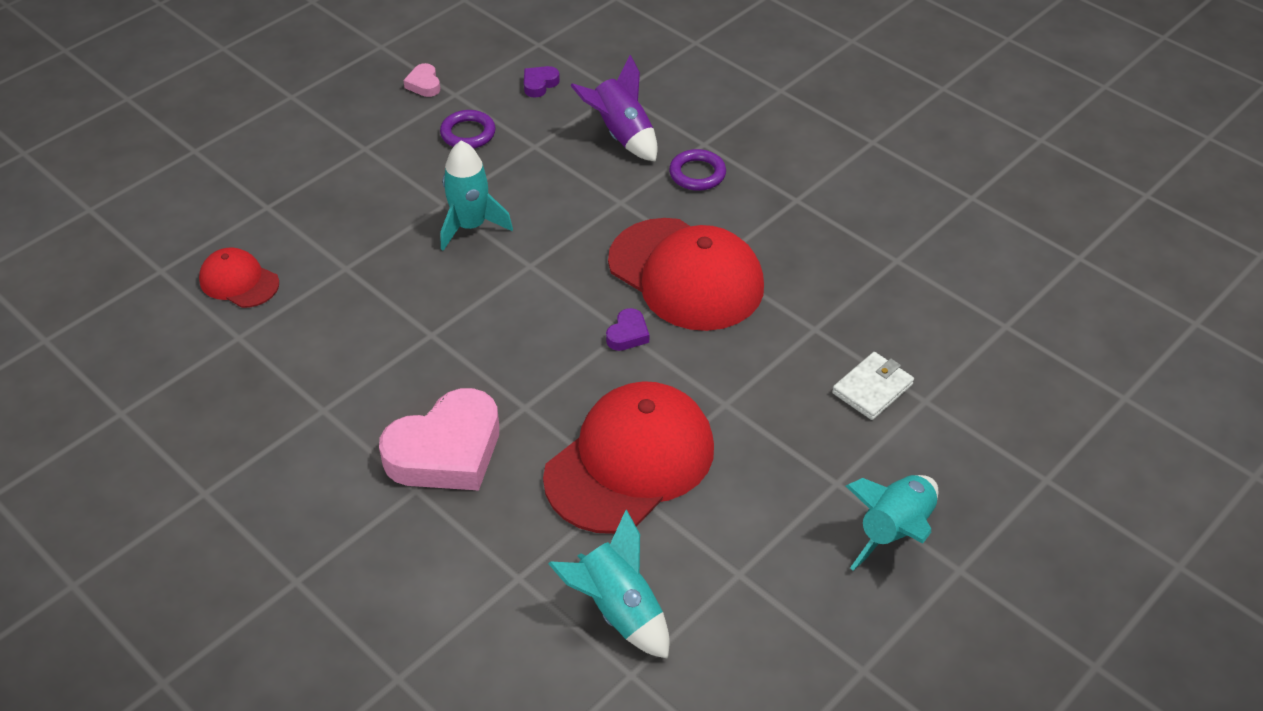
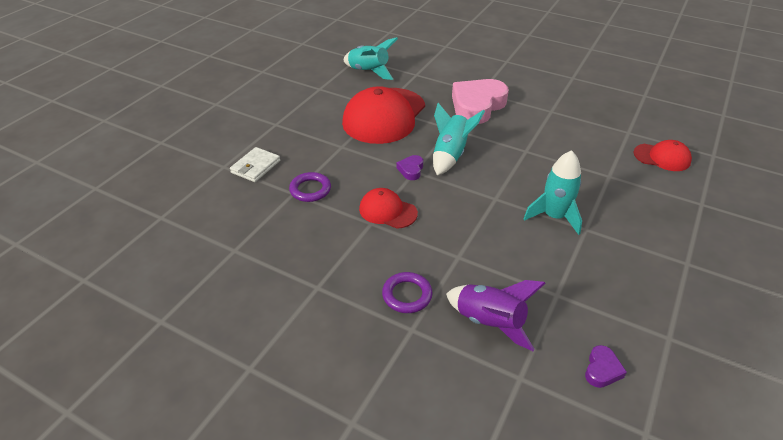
camera: 165 degrees right, 5 degrees down
pink heart [403,63,440,97] -> none
purple ring [440,110,496,149] -> purple ring moved to [289,172,331,202]
red cap [608,218,764,331] -> red cap [359,188,418,229], size x0.50
turquoise rocket [846,475,939,571] -> turquoise rocket moved to [433,103,485,175]

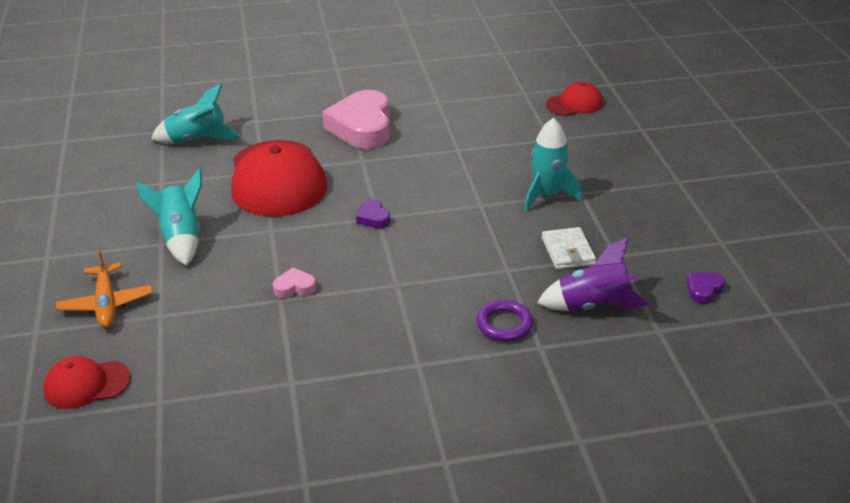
camera: 40 degrees left, 5 degrees down
white wallet [230,147,280,182] -> white wallet moved to [542,227,596,269]
purple ring [289,172,331,202] -> pink heart [273,267,316,298]
red cap [359,188,418,229] -> red cap moved to [43,356,131,409]
turquoise rocket [433,103,485,175] -> turquoise rocket moved to [136,168,202,266]
purple heart [585,345,627,388] -> purple heart turned 120 degrees counterclockwise [687,272,725,304]
none -> orange plane [56,249,153,328]

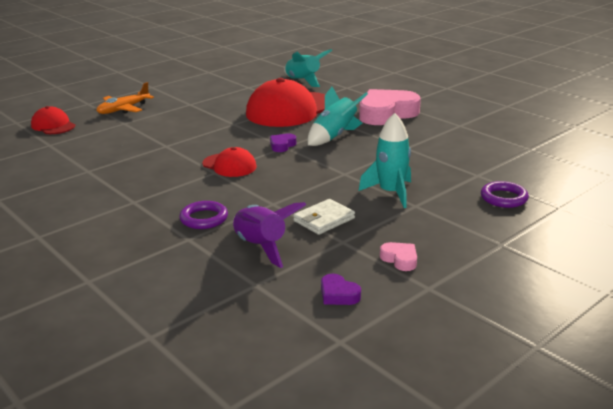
camera: 60 degrees right, 10 degrees down
turquoise rocket [136,168,202,266] -> turquoise rocket moved to [308,87,368,146]
pink heart [273,267,316,298] -> pink heart moved to [380,242,417,271]
red cap [546,82,603,116] -> red cap moved to [202,147,257,177]
purple heart [687,272,725,304] -> purple heart turned 150 degrees counterclockwise [321,274,361,305]
none -> purple ring [481,181,529,208]

